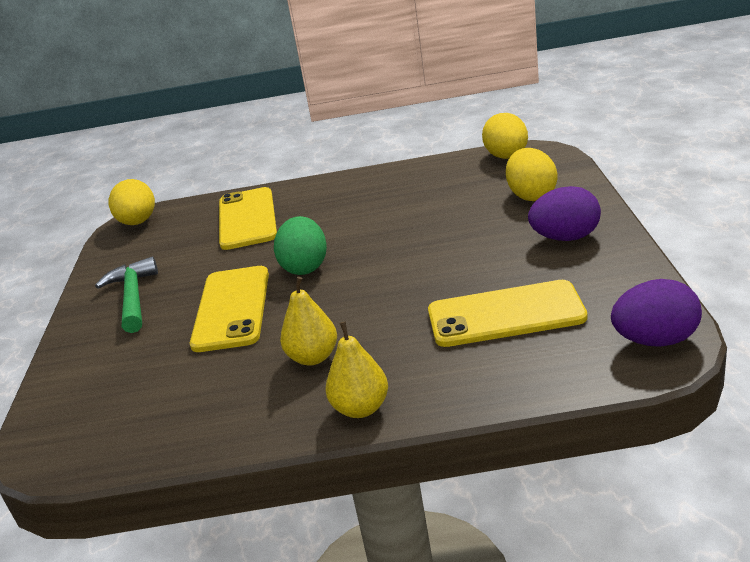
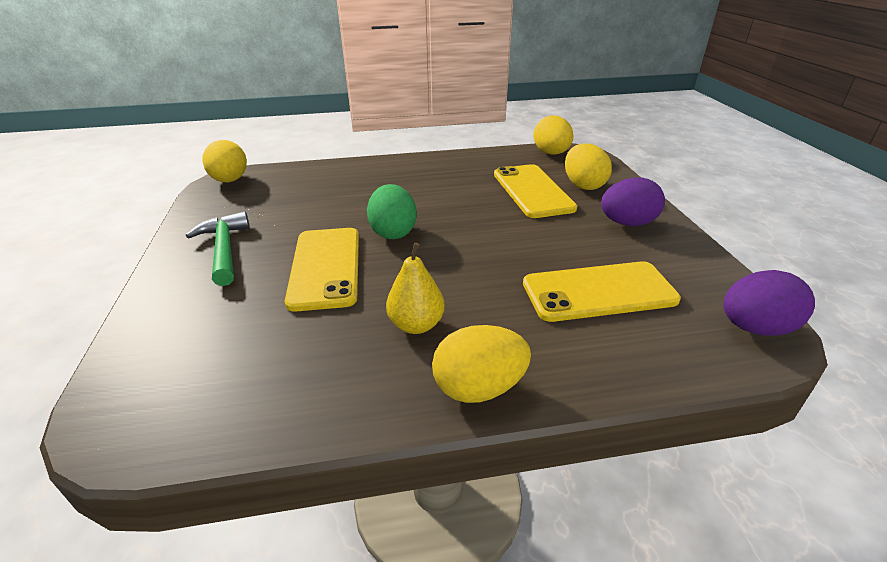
camera: 10 degrees left, 5 degrees up
yellow phone [219,187,277,250] -> yellow phone moved to [494,164,577,218]
yellow pear [326,322,388,418] -> yellow egg [432,325,531,403]

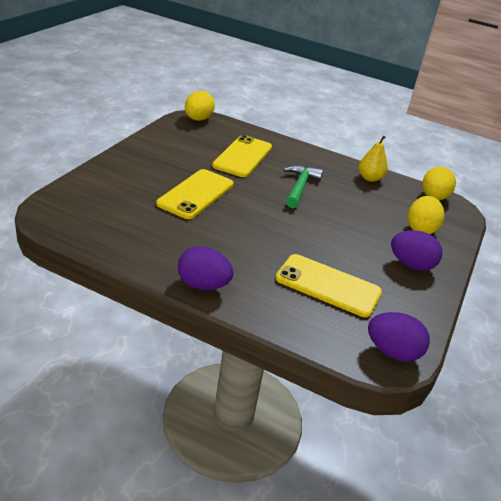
camera: 30 degrees right, 0 degrees up
green hammer [186,211,250,286] -> green hammer moved to [283,165,323,208]
green egg [367,184,417,239] -> none
yellow pear [386,242,445,334] -> yellow pear moved to [359,136,388,182]
yellow egg [432,325,531,403] -> purple egg [178,246,234,290]
yellow phone [494,164,577,218] -> yellow phone moved to [212,135,272,177]

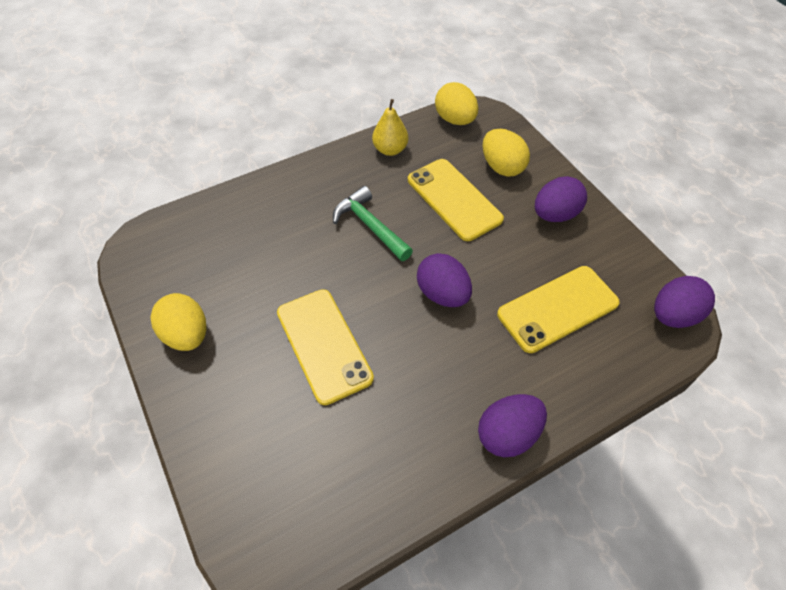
camera: 50 degrees left, 20 degrees up
yellow egg [185,91,215,121] -> yellow egg moved to [150,293,206,351]
yellow phone [212,135,272,177] -> yellow phone moved to [408,159,504,241]
none -> purple egg [417,253,472,307]

